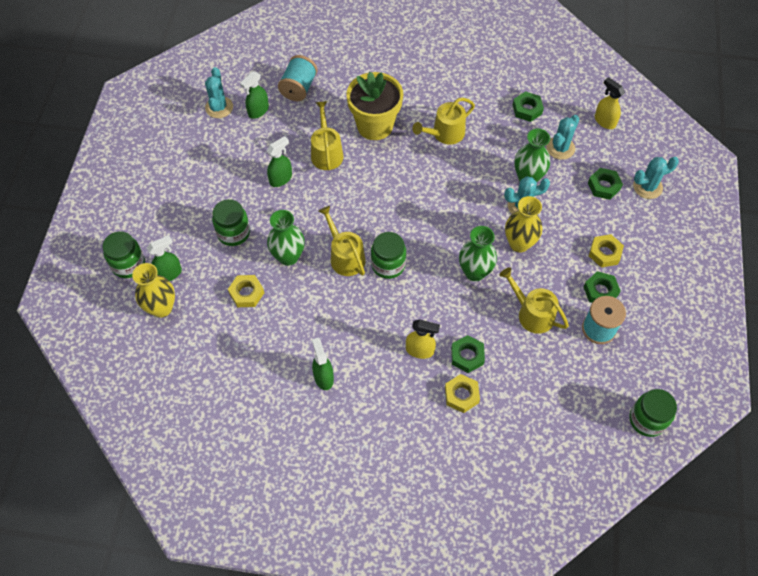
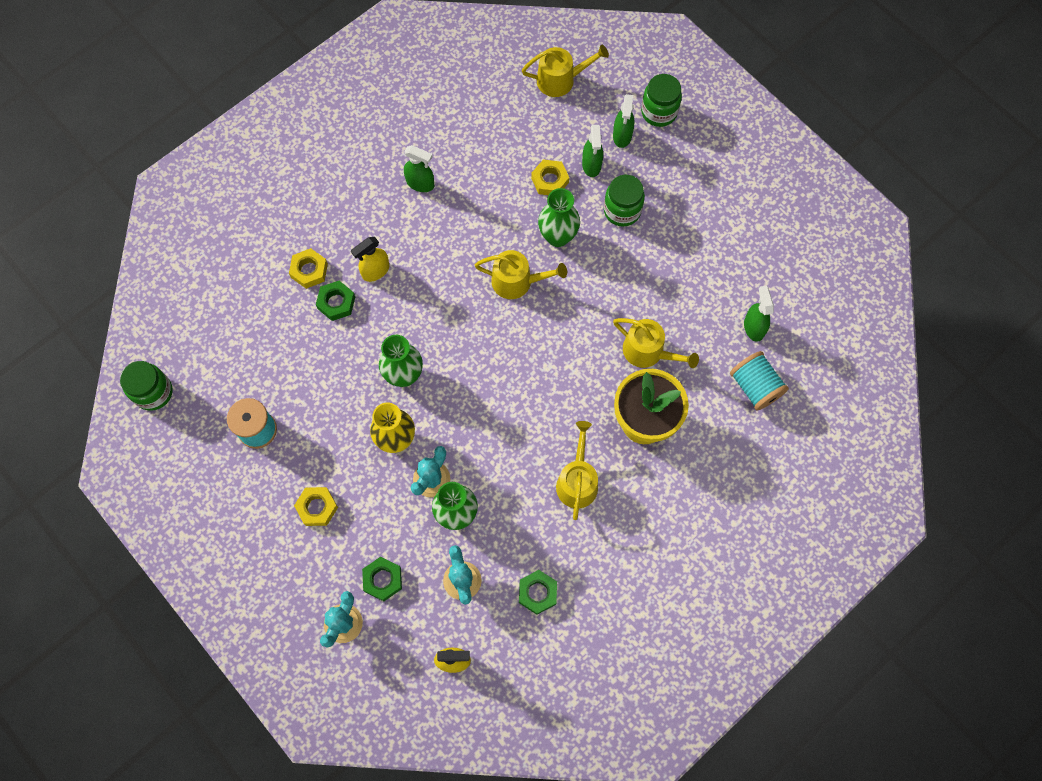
camera: 130 degrees right, 10 degrees up
yellow vase [132,263,175,318] -> none
turquoise cactus [205,67,233,118] -> none
green spray bottle [267,136,292,187] -> green spray bottle moved to [582,125,603,177]
green jar [371,232,406,279] -> none
yellow watering can [500,267,569,334] -> yellow watering can moved to [522,44,609,97]
green nut [584,271,621,303] -> none

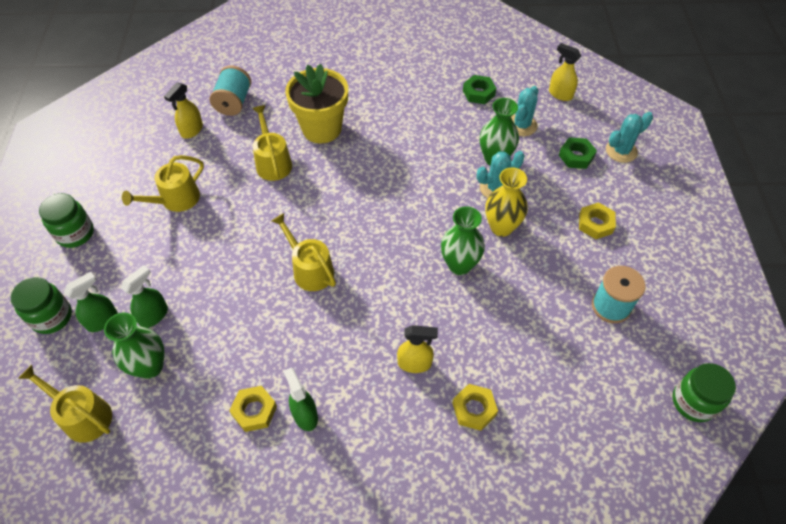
camera: 140 degrees left, 15 degrees down
green nut [316,281,355,321] -> none
yellow nut [531,159,569,195] -> yellow nut moved to [229,386,277,432]
green vase [538,188,580,247] -> green vase moved to [104,313,164,379]
yellow watering can [556,421,598,520] -> yellow watering can moved to [122,155,204,212]
green jar [604,175,645,227] -> green jar moved to [39,193,94,248]
green spray bottle [744,286,774,342] -> yellow spray bottle [164,83,203,139]

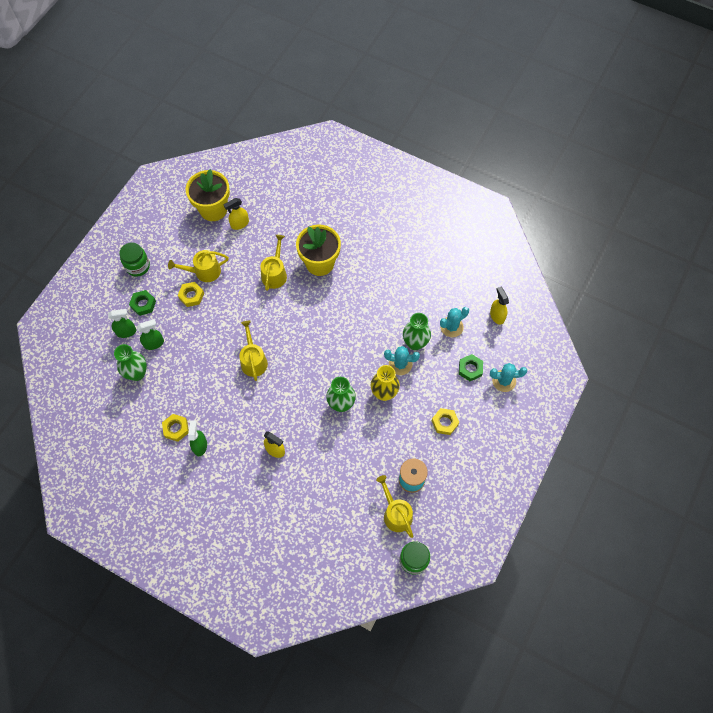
camera: 30 degrees right, 10 degrees up
green jar [11,277,72,334] -> none
yellow watering can [18,365,112,443] -> yellow watering can moved to [376,475,414,538]
turquoise spool [210,65,251,116] -> none
yellow nut [452,384,498,431] -> yellow nut moved to [178,282,204,307]
green nut [463,75,496,104] -> green nut moved to [129,290,156,316]
none -> yellow flower pot [186,169,230,221]

